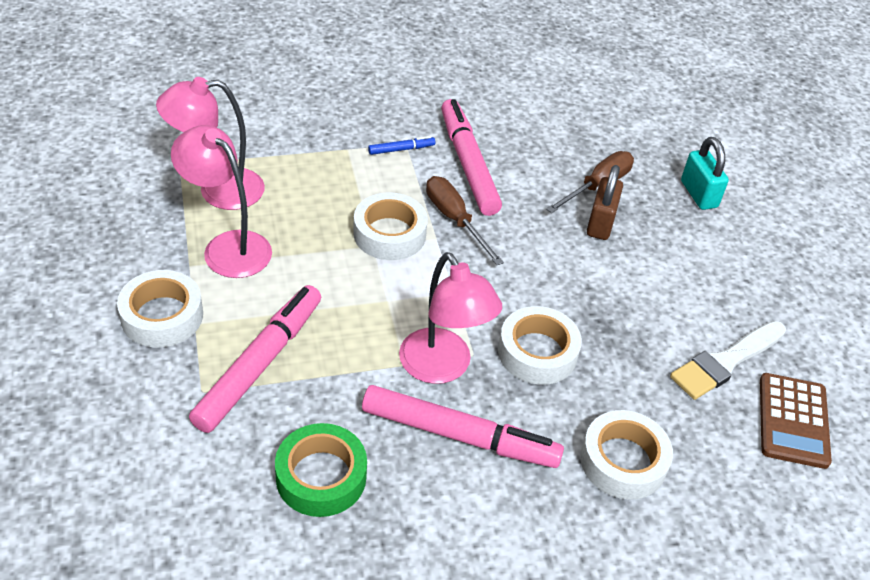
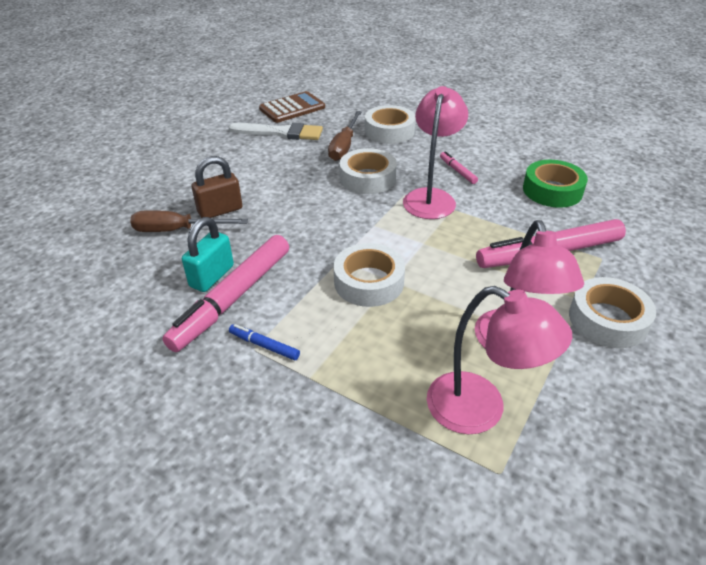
camera: 130 degrees left, 5 degrees down
pink marker [362,385,564,468] -> pink marker [440,151,478,184], size x0.43
brown screwdriver [426,176,504,265] -> brown screwdriver moved to [328,111,362,161]
turquoise padlock [681,137,729,210] -> turquoise padlock moved to [182,217,234,292]

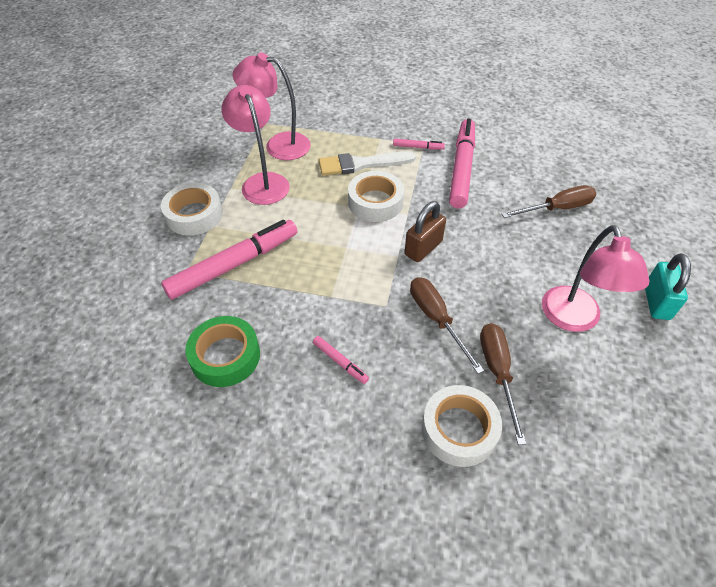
camera: 160 degrees right, 10 degrees up
turquoise padlock [182,217,234,292] -> turquoise padlock moved to [645,253,691,320]
brown padlock [192,156,242,218] -> brown padlock moved to [405,201,446,262]
white brush [229,123,323,140] -> white brush moved to [319,151,416,176]
blue marker [229,324,300,361] -> pink marker [393,139,445,150]
brown calculator [259,91,325,123] -> none
white tape [339,148,397,194] -> brown screwdriver [410,277,484,374]
pink lamp [403,86,468,219] -> pink lamp moved to [542,225,650,332]

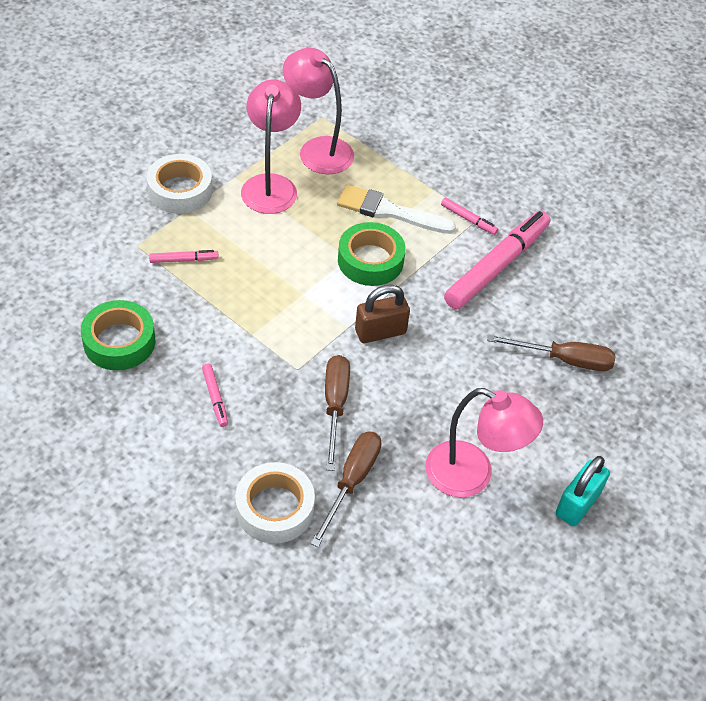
camera: 25 degrees right, 0 degrees up
pink marker [161,220,297,300] -> pink marker [149,250,219,263], size x0.43
white tape [348,171,404,222] -> green tape [338,222,406,286]
pink lamp [542,225,650,332] -> pink lamp turned 90 degrees counterclockwise [426,388,543,498]

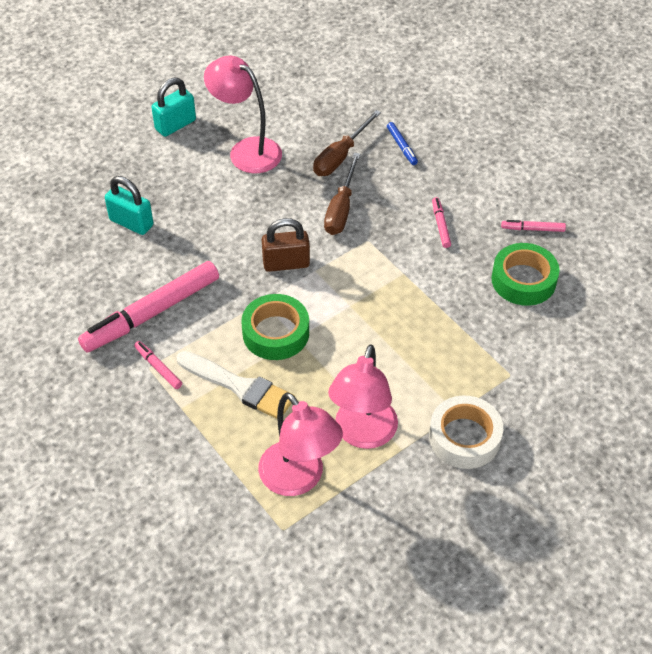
camera: 165 degrees left, 0 degrees up
pink marker [149,250,219,263] -> pink marker moved to [501,220,566,232]
white tape [235,462,315,544] -> blue marker [387,122,418,165]
brown screwdriver [487,335,616,371] -> turquoise padlock [105,176,154,235]

